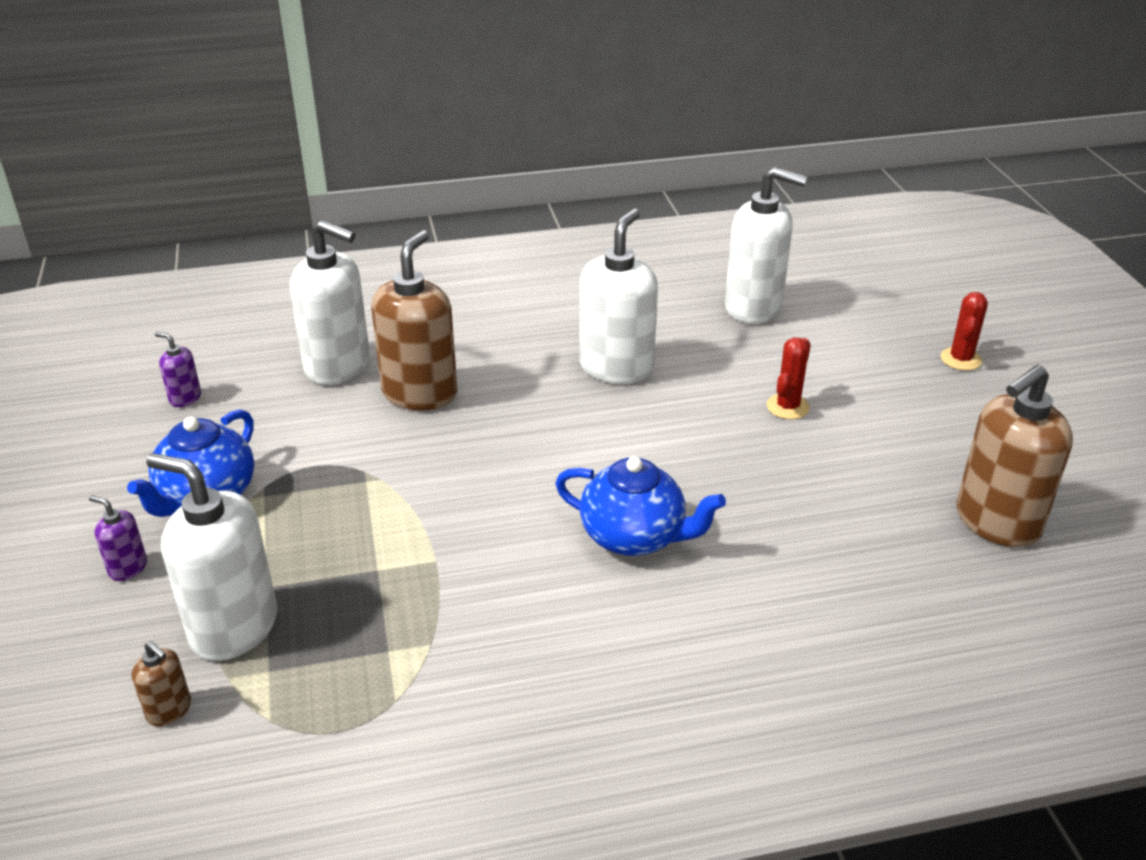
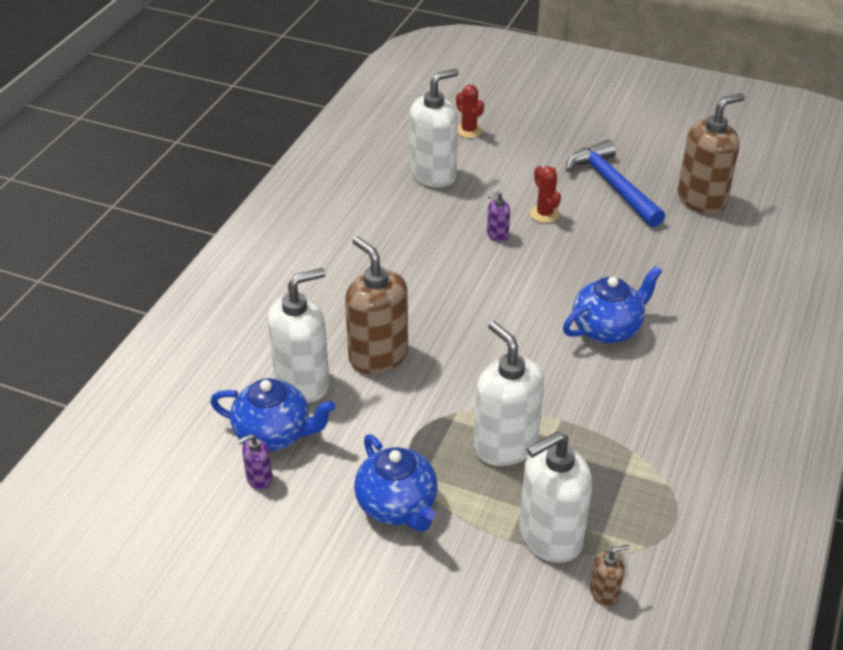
camera: 55 degrees left, 5 degrees up
purple soap dispenser [89,495,147,581] -> purple soap dispenser moved to [487,191,510,242]
white soap dispenser [580,208,658,384] -> white soap dispenser moved to [474,321,544,466]
red cactus [941,292,988,370] -> red cactus moved to [456,85,484,138]
brown soap dispenser [957,364,1073,547] -> brown soap dispenser turned 120 degrees counterclockwise [677,93,745,214]
none -> blue teapot [210,378,335,451]
none -> blue hammer [566,139,665,227]

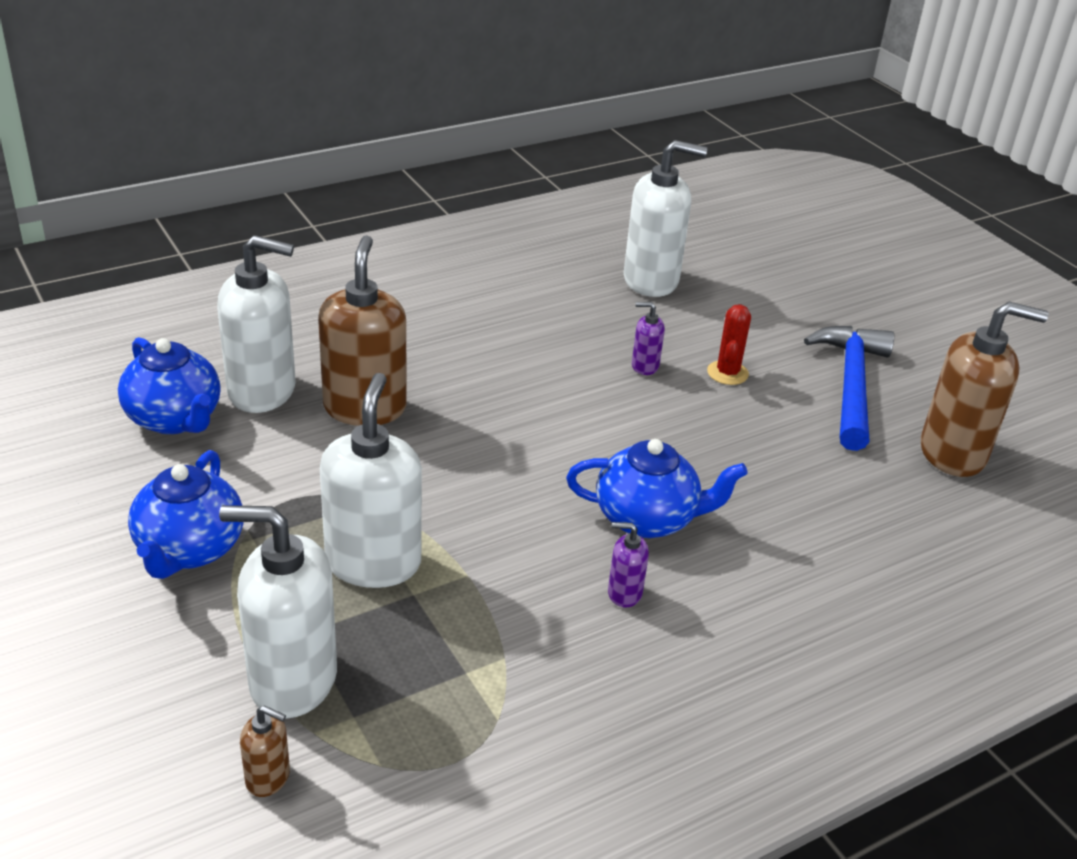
camera: 35 degrees right, 5 degrees down
purple soap dispenser [237,434,273,490] -> purple soap dispenser moved to [608,522,649,608]
red cactus [456,85,484,138] -> none

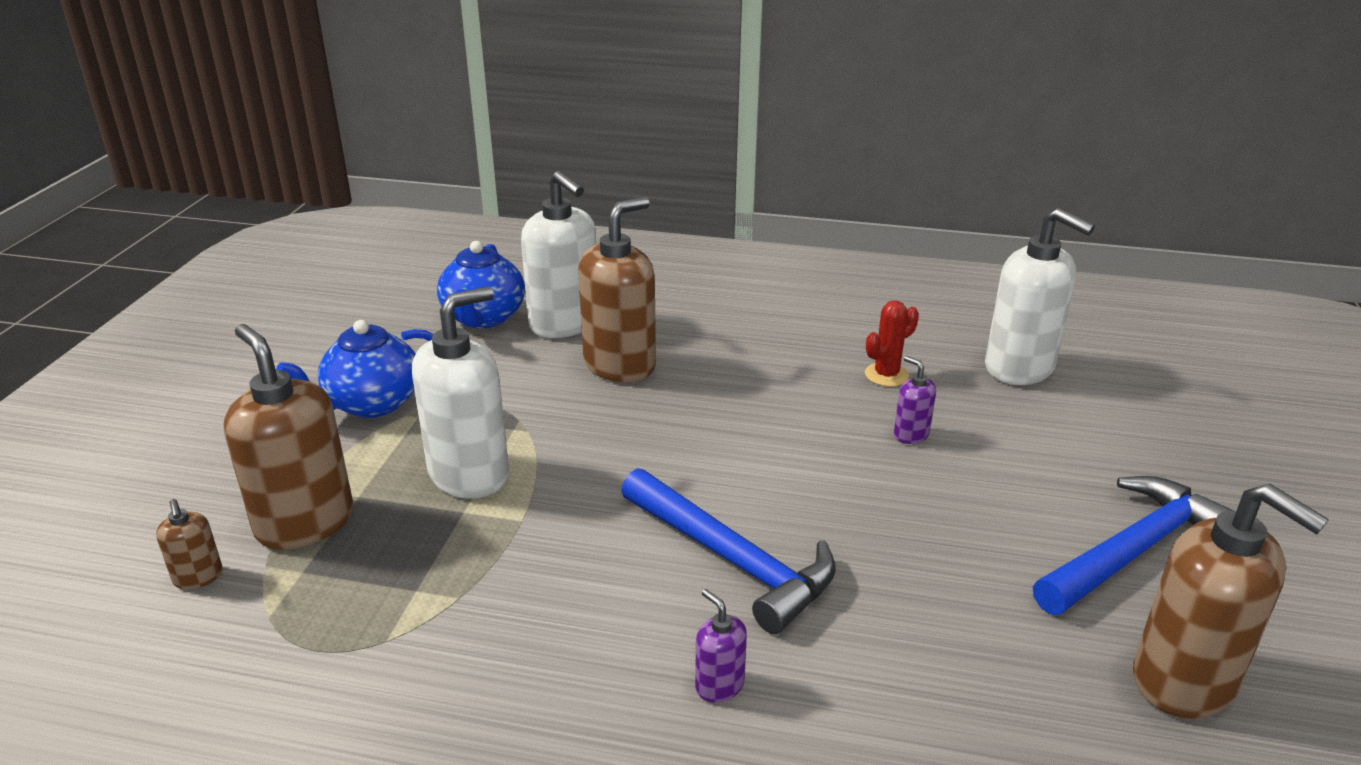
camera: 45 degrees right, 5 degrees down
white soap dispenser [219,505,337,718] -> brown soap dispenser [224,324,353,549]
blue teapot [566,439,748,538] -> blue hammer [621,468,836,634]
purple soap dispenser [608,522,649,608] -> purple soap dispenser moved to [695,589,747,703]
red cactus [707,304,751,385] -> red cactus moved to [865,300,919,387]

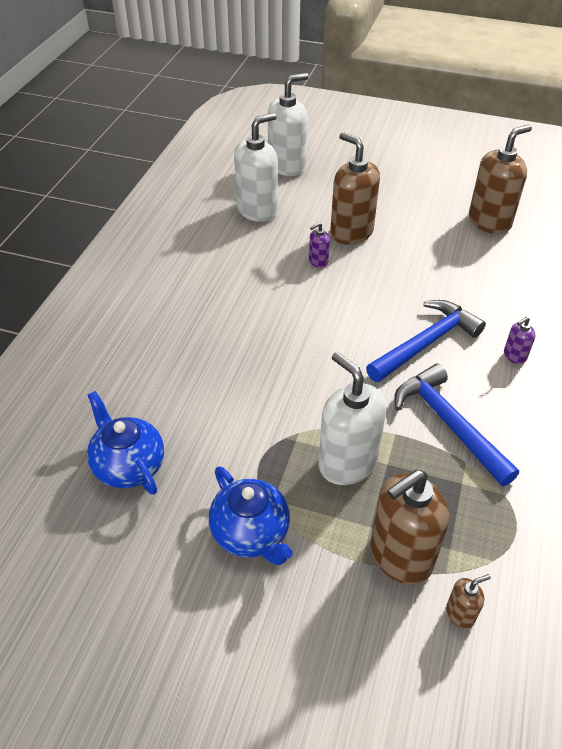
camera: 85 degrees left, 15 degrees up
blue teapot [437,241,525,329] -> blue teapot turned 135 degrees counterclockwise [87,391,164,495]
white soap dispenser [521,171,596,338] -> white soap dispenser moved to [268,73,309,176]
brown soap dispenser [578,197,656,382] -> brown soap dispenser moved to [330,132,380,245]
red cactus [865,300,919,387] -> none
blue hammer [1033,476,1234,615] -> blue hammer moved to [394,363,519,486]

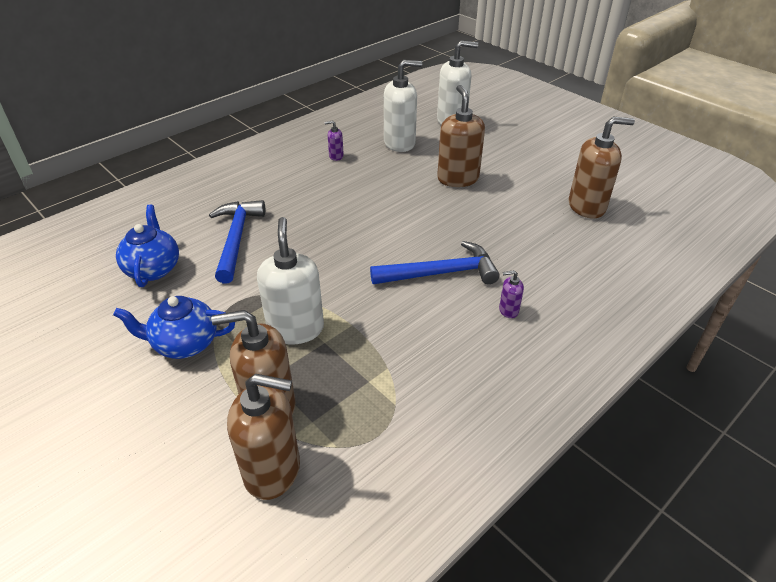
camera: 30 degrees right, 5 degrees down
blue teapot [209,466,293,565] -> blue teapot turned 90 degrees clockwise [113,296,235,359]
purple soap dispenser [309,223,330,268] -> purple soap dispenser moved to [325,121,344,161]
blue hammer [394,363,519,486] -> blue hammer moved to [209,200,265,283]
brown soap dispenser [446,574,491,629] -> brown soap dispenser [227,374,300,500], size x2.22

